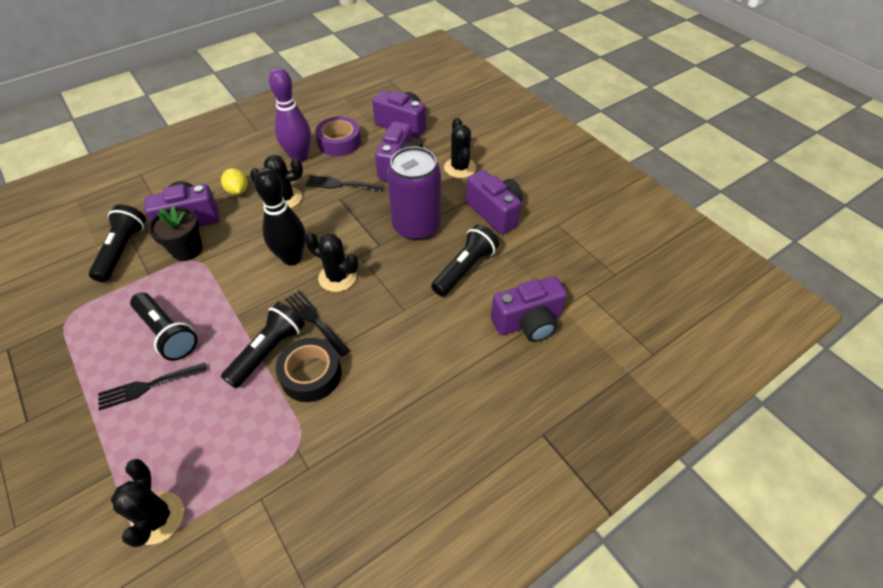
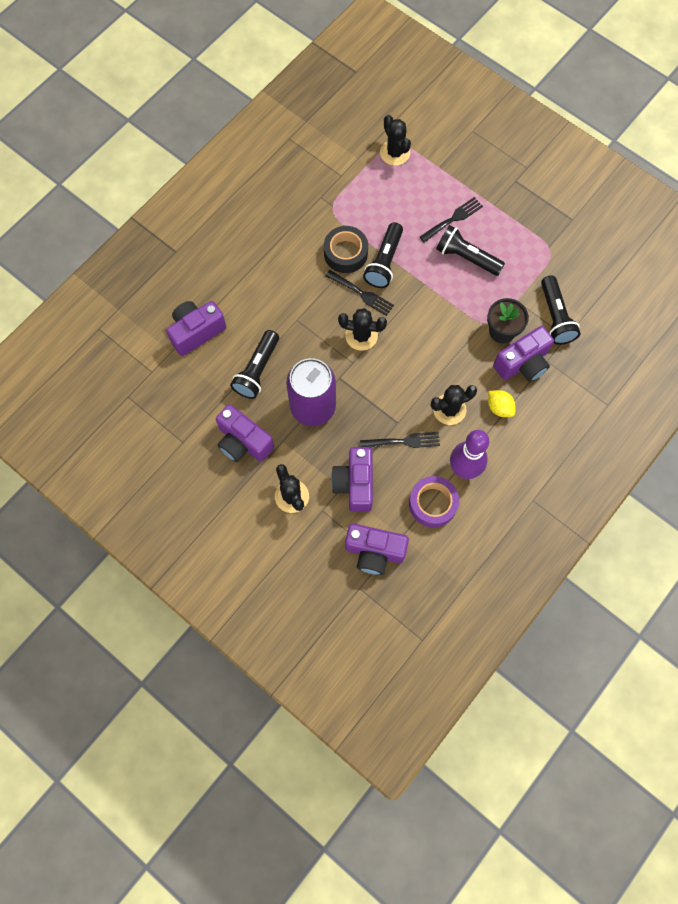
camera: 165 degrees right, 20 degrees up
black bowling pin [254,168,305,265] -> none

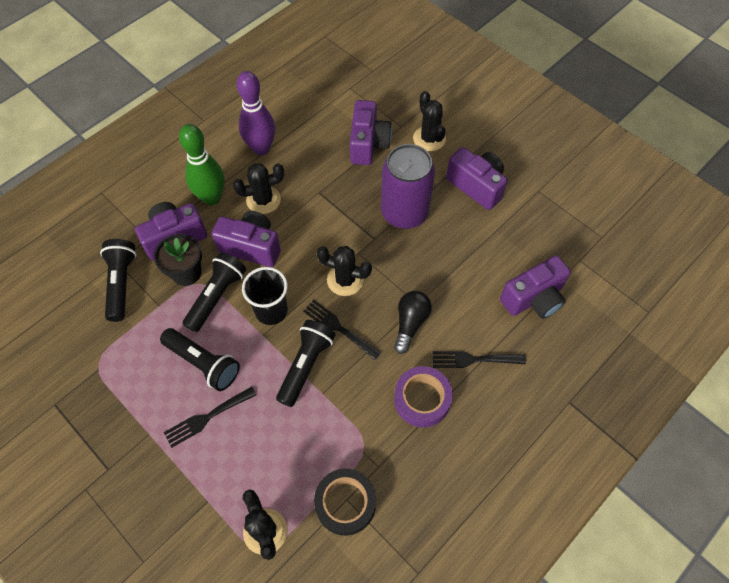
camera: 175 degrees left, 10 degrees down
black flashlight [230,330,279,399] -> black flashlight moved to [182,252,246,332]
black tape [324,226,368,273] -> black tape moved to [314,469,376,536]
purple camera [345,523,409,575] -> purple camera moved to [211,211,281,267]
black fork [360,432,440,448] -> black fork moved to [432,351,526,368]
purple tape [409,476,459,528] -> purple tape moved to [394,366,453,427]
yellow lemon [488,390,516,417] -> green bowling pin [179,124,225,205]
none -> black cup [242,267,288,325]
none -> black light bulb [394,291,432,354]

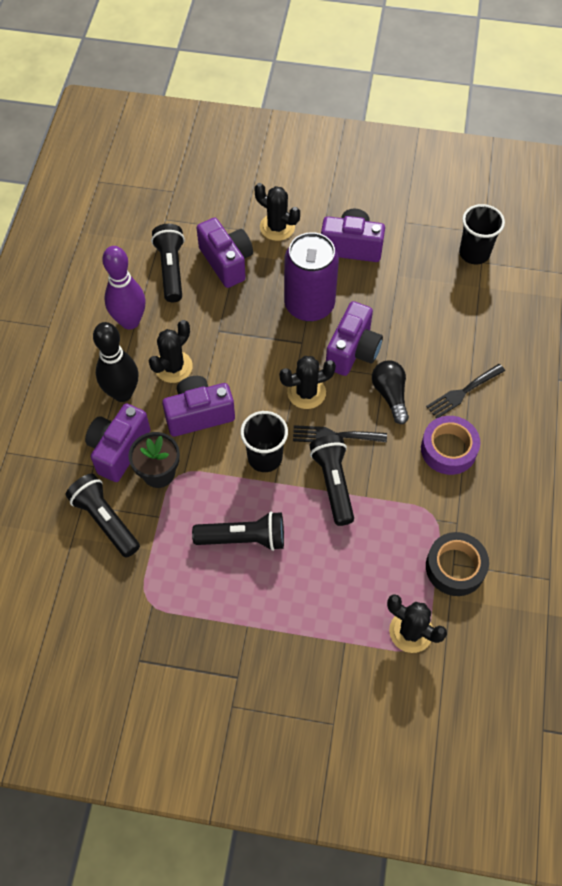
camera: 35 degrees left, 0 degrees up
black fork [164,386,256,448] -> none
green bowling pin [179,124,225,205] -> black bowling pin [93,322,138,402]
black flashlight [182,252,246,332] -> black flashlight moved to [151,224,185,302]
purple camera [500,255,571,319] -> purple camera moved to [326,301,383,376]
none -> black cup [459,204,505,264]

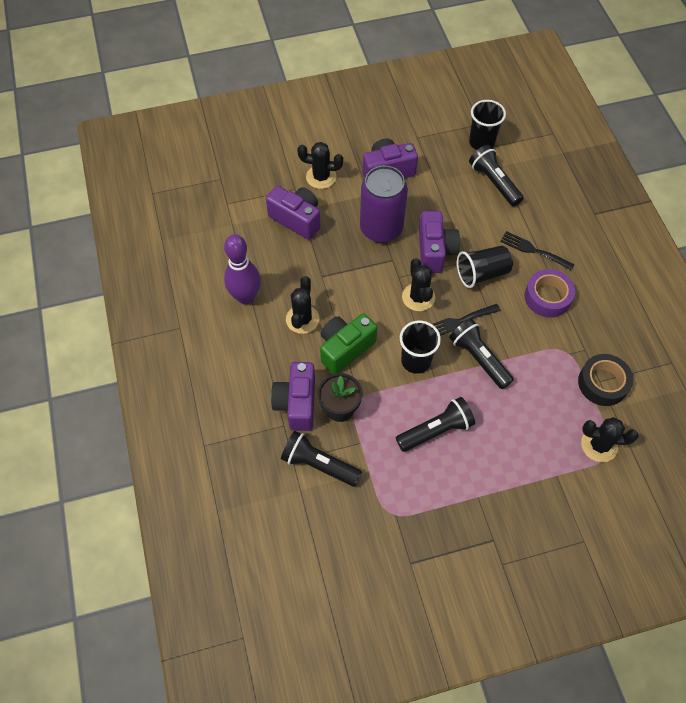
camera: 25 degrees left, 0 degrees up
black bowling pin [93,322,138,402] -> none
black flashlight [151,224,185,302] -> black flashlight moved to [469,145,524,206]
purple camera [162,376,235,437] -> green camera [320,313,377,374]
black cactus [279,356,336,409] -> black cactus turned 60 degrees counterclockwise [402,258,435,311]
black light bulb [372,361,409,424] -> black cup [457,246,513,288]
black fork [426,364,505,419] -> black fork turned 90 degrees clockwise [500,231,574,270]

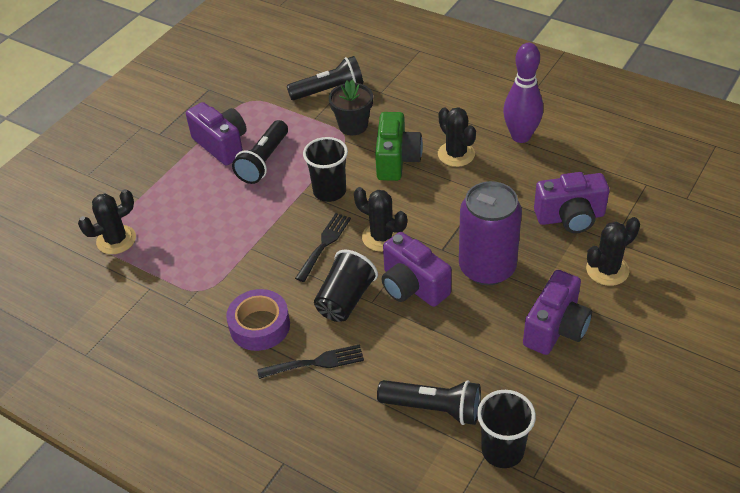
camera: 140 degrees right, 15 degrees down
purple camera [271,362,315,431] -> purple camera moved to [186,102,247,166]
black flashlight [449,319,514,389] -> none
black tape [578,354,633,406] -> none

